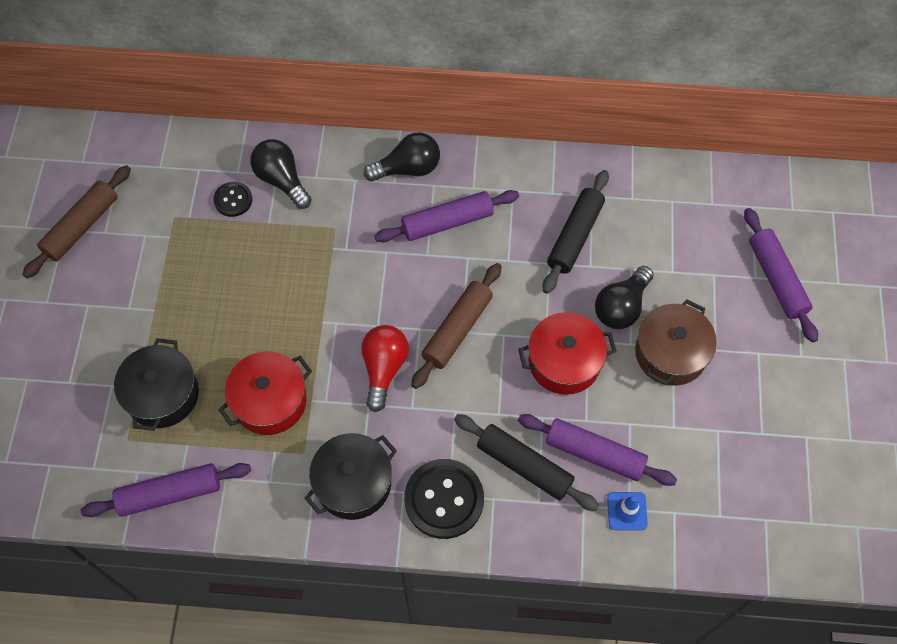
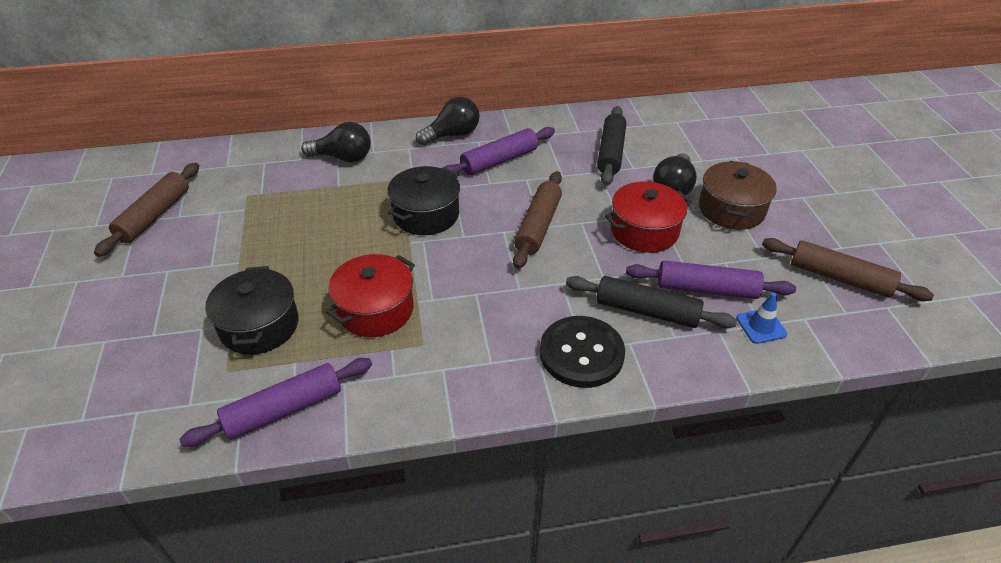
camera: 15 degrees left, 20 degrees down
black button [213,182,252,217] -> none
black light bulb [250,139,312,209] -> black light bulb turned 150 degrees clockwise [301,122,371,163]
black pot [305,433,397,520] -> black pot moved to [387,166,460,235]
red light bulb [361,325,409,412] -> none
purple rolling pin [744,208,818,343] -> none
none -> brown rolling pin [762,238,934,301]

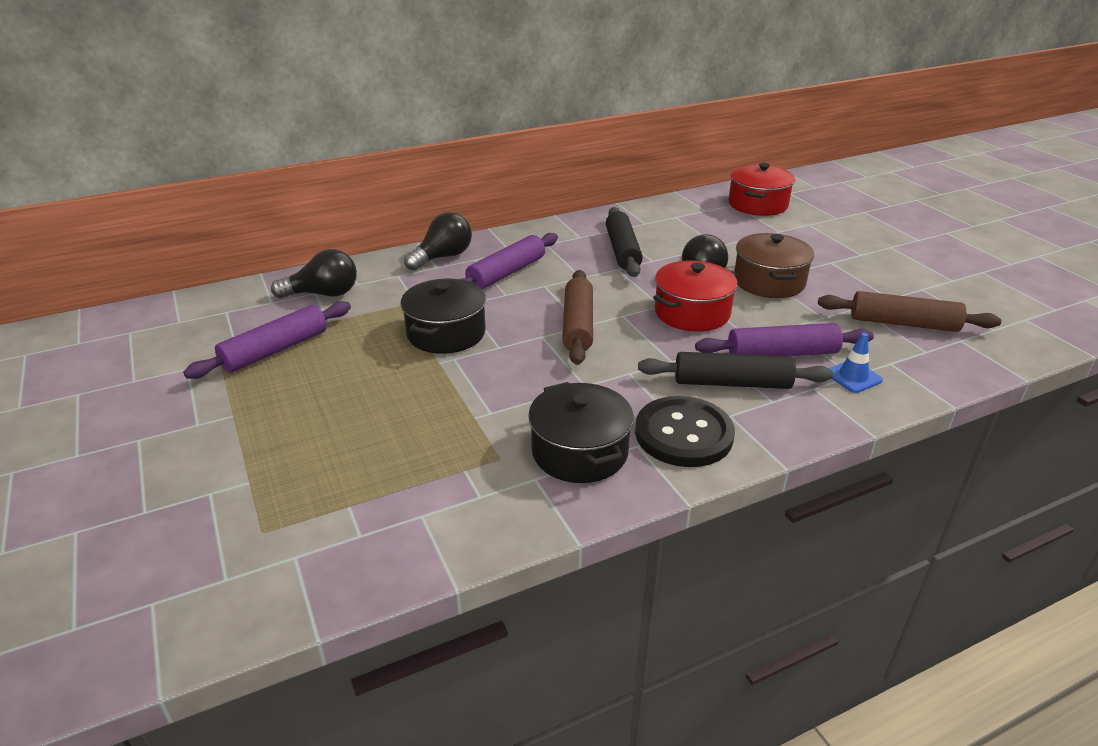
camera: 15 degrees left, 10 degrees down
brown rolling pin [94,163,199,257] -> none
purple rolling pin [179,358,372,447] -> purple rolling pin moved to [183,301,351,379]
black pot [205,266,299,355] -> black pot moved to [528,382,634,483]
red pot [325,254,415,337] -> red pot moved to [728,163,795,216]

